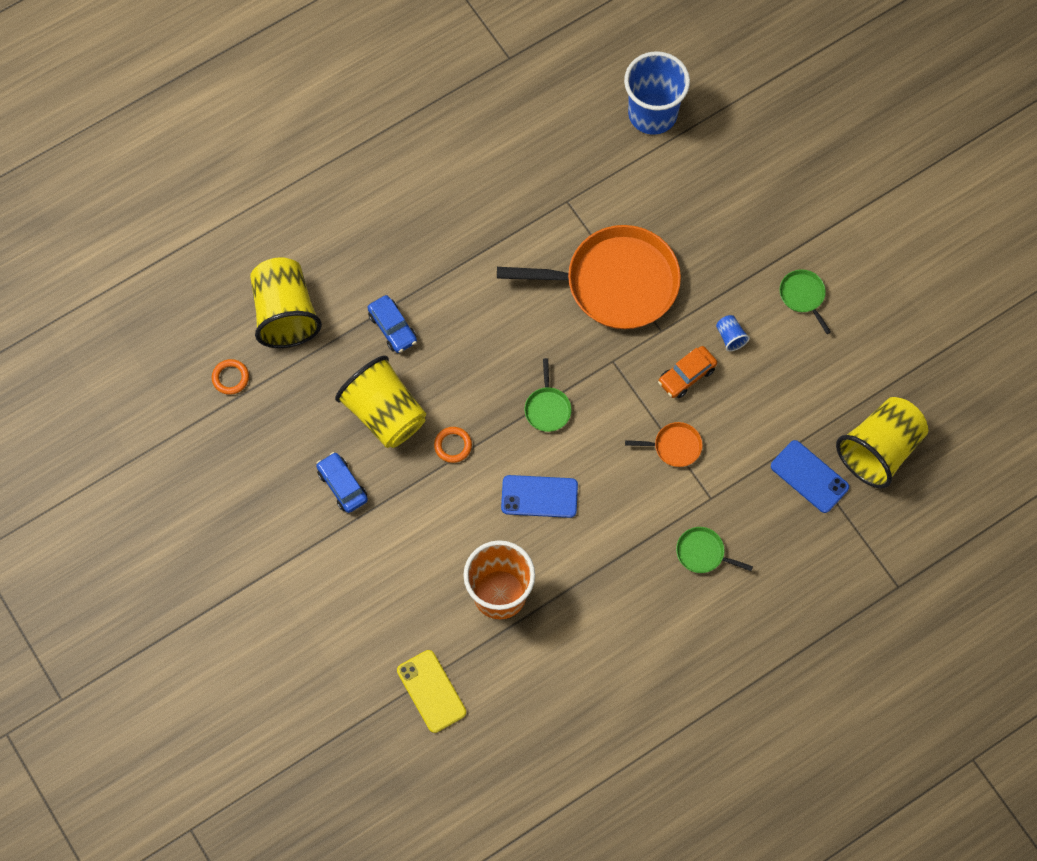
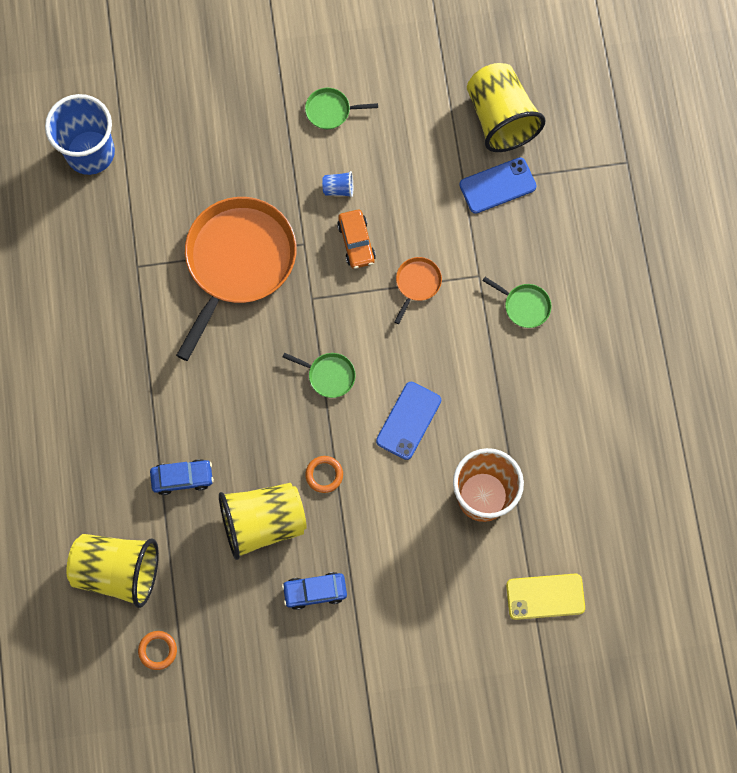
camera: 65 degrees left, 5 degrees up
green pan [676,527,753,573] -> green pan turned 105 degrees counterclockwise [483,277,551,328]

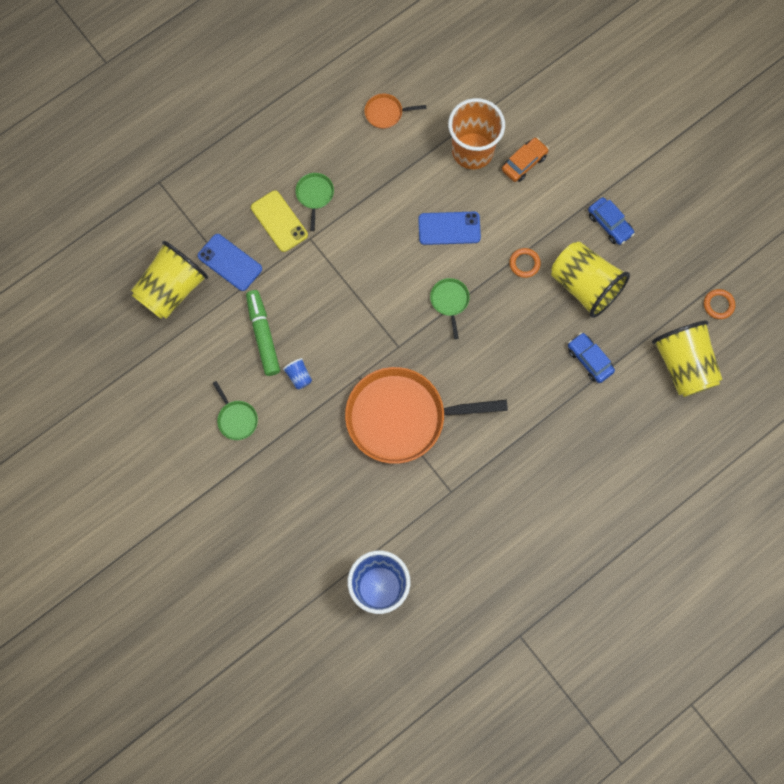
camera: 120 degrees left, 0 degrees up
orange car [337,210,376,269] -> orange car moved to [502,137,549,182]
orange pan [394,257,442,324] -> orange pan moved to [364,93,426,129]
yellow phone [506,574,585,620] -> yellow phone moved to [251,190,308,252]
none -> green marker [246,290,280,376]

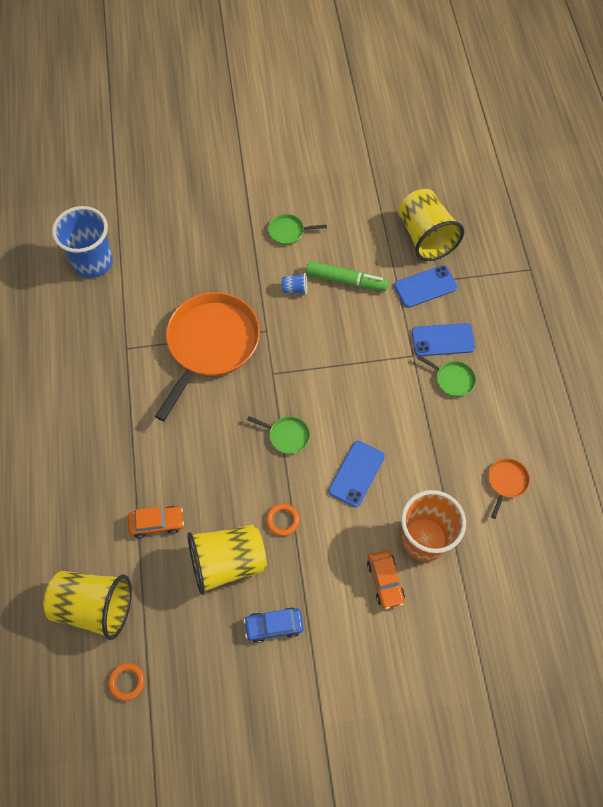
camera: 120 degrees right, 10 degrees down
yellow phone [251,190,308,252] -> blue phone [412,323,475,356]
blue car [568,333,615,383] -> orange car [128,506,184,538]

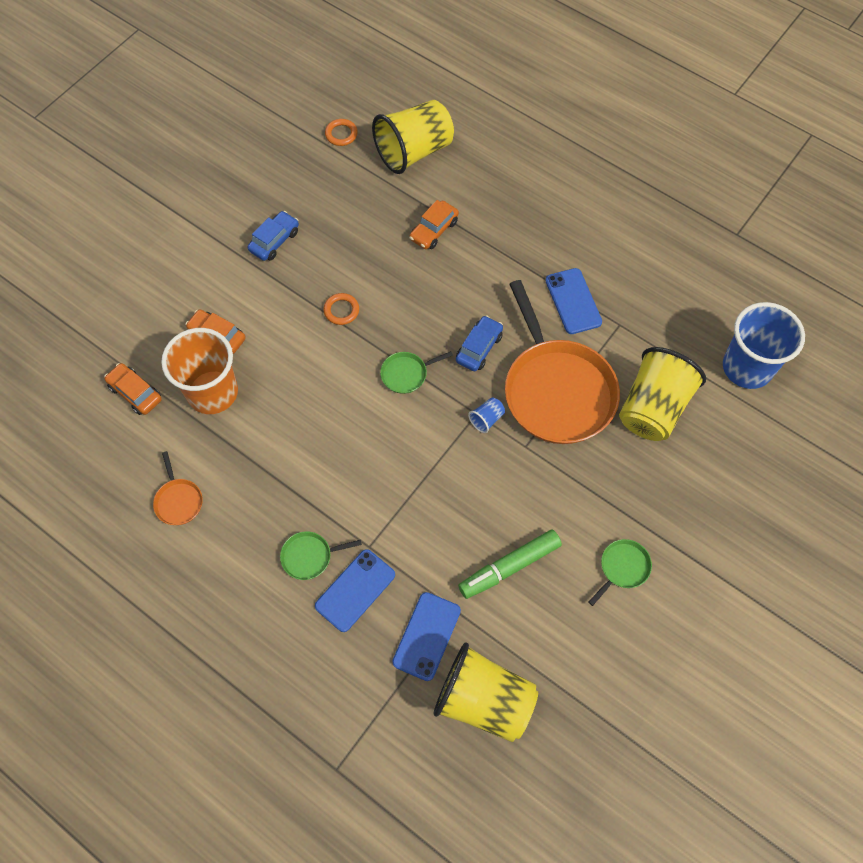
camera: 135 degrees right, 0 degrees up
yellow cup [187,524,267,595] -> yellow cup moved to [619,347,706,441]
blue cup [282,273,307,294] -> blue cup moved to [468,398,505,433]
blue phone [328,441,385,507] -> blue phone moved to [545,268,602,334]
none -> orange car [104,363,162,415]
none -> blue car [456,315,503,371]

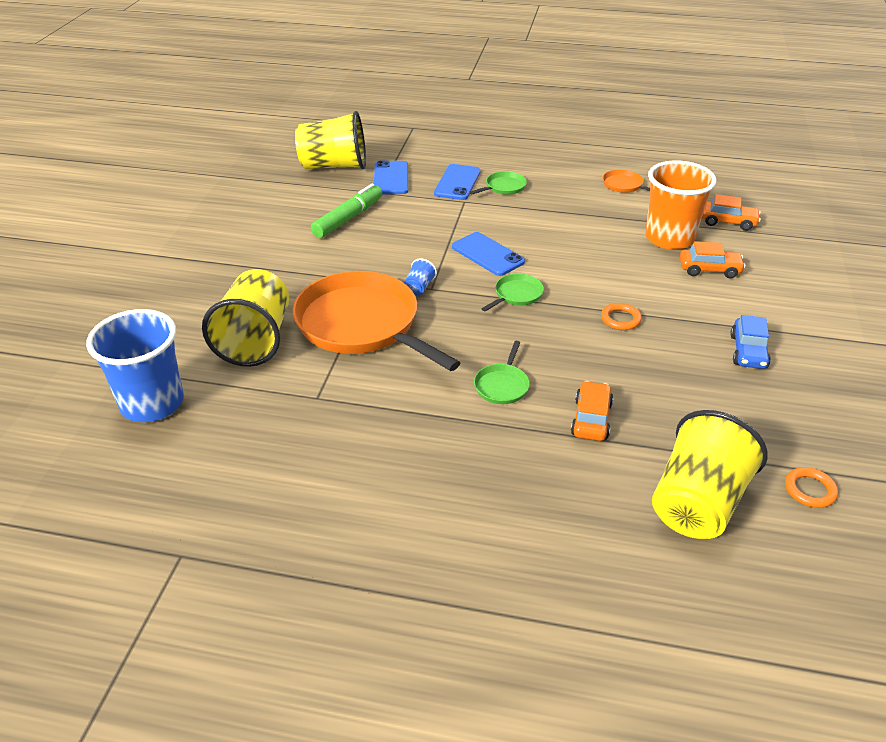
camera: 155 degrees right, 25 degrees down
blue car [456,315,503,371] -> none
blue phone [545,268,602,334] -> blue phone moved to [452,232,525,276]
green pan [589,539,652,606] -> green pan moved to [474,341,530,404]

